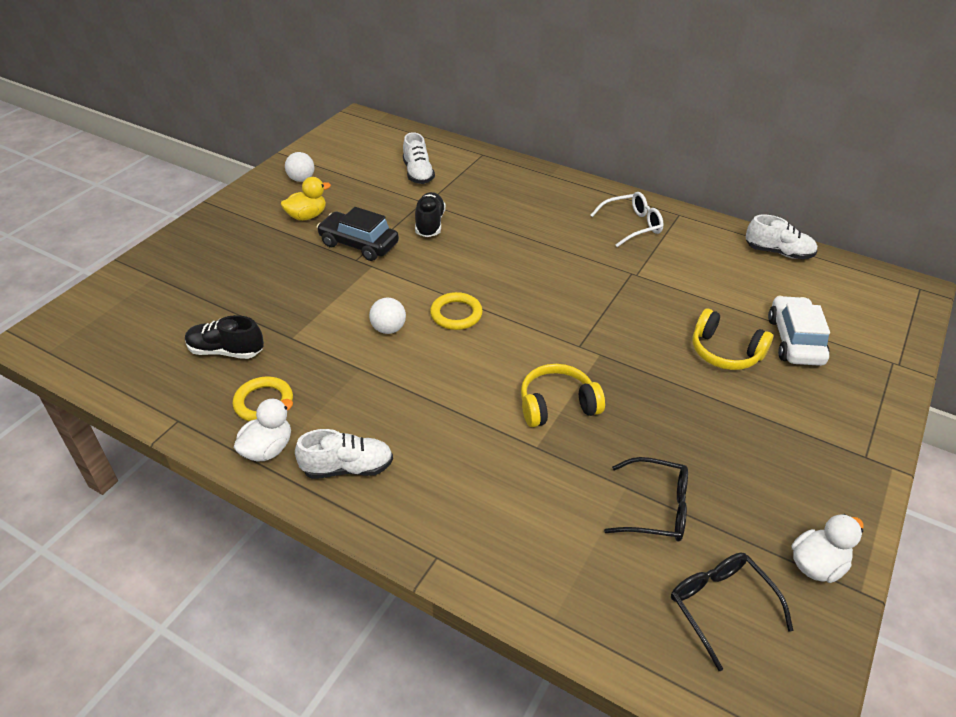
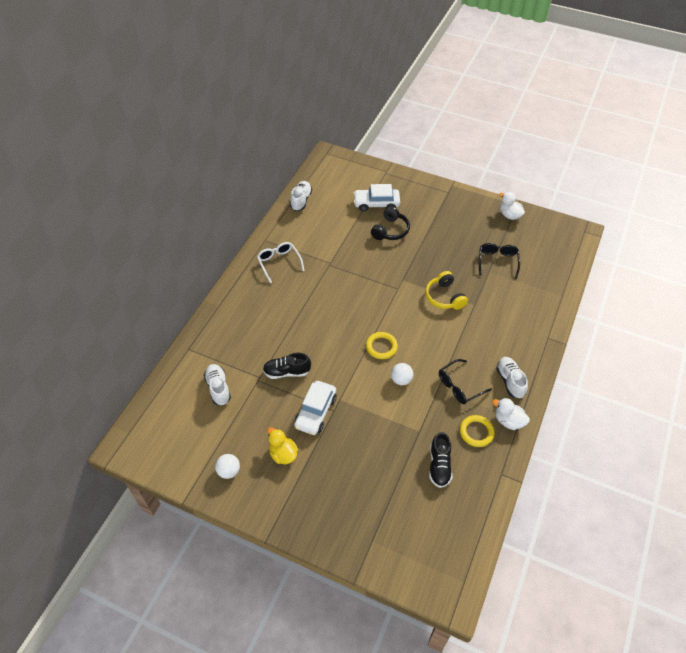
camera: 95 degrees left, 10 degrees up
black car [317,207,399,261] -> white car [294,381,337,435]
white shoe [403,132,435,184] -> white shoe turned 90 degrees counterclockwise [204,364,231,405]
black glasses [671,553,793,671] -> black glasses moved to [439,359,492,404]
yellow headphones [693,309,773,370] -> black headphones [371,206,410,240]

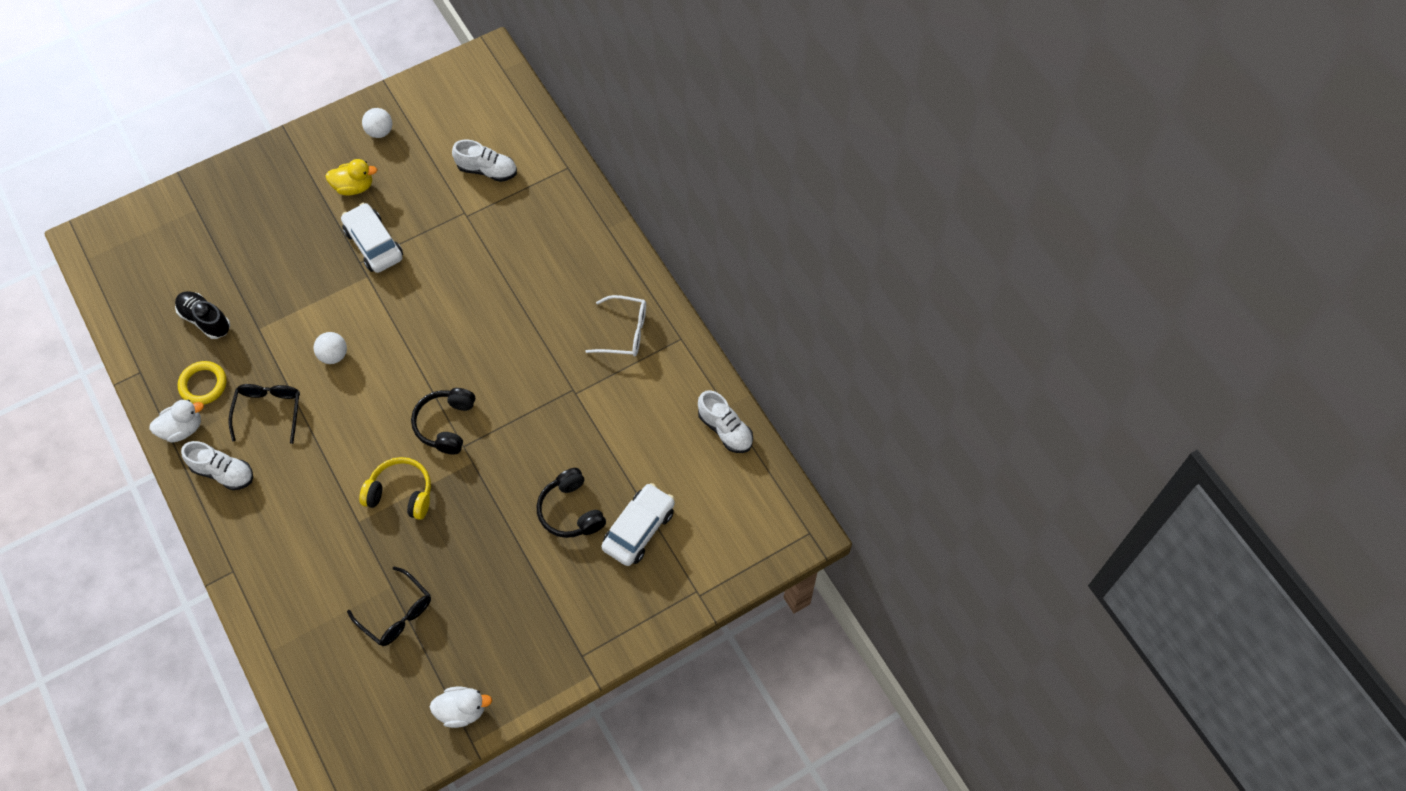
camera: 125 degrees right, 10 degrees up
black shoe [263,353,311,379] -> none
yellow ring [366,332,398,359] -> none
none -> black headphones [411,388,475,455]

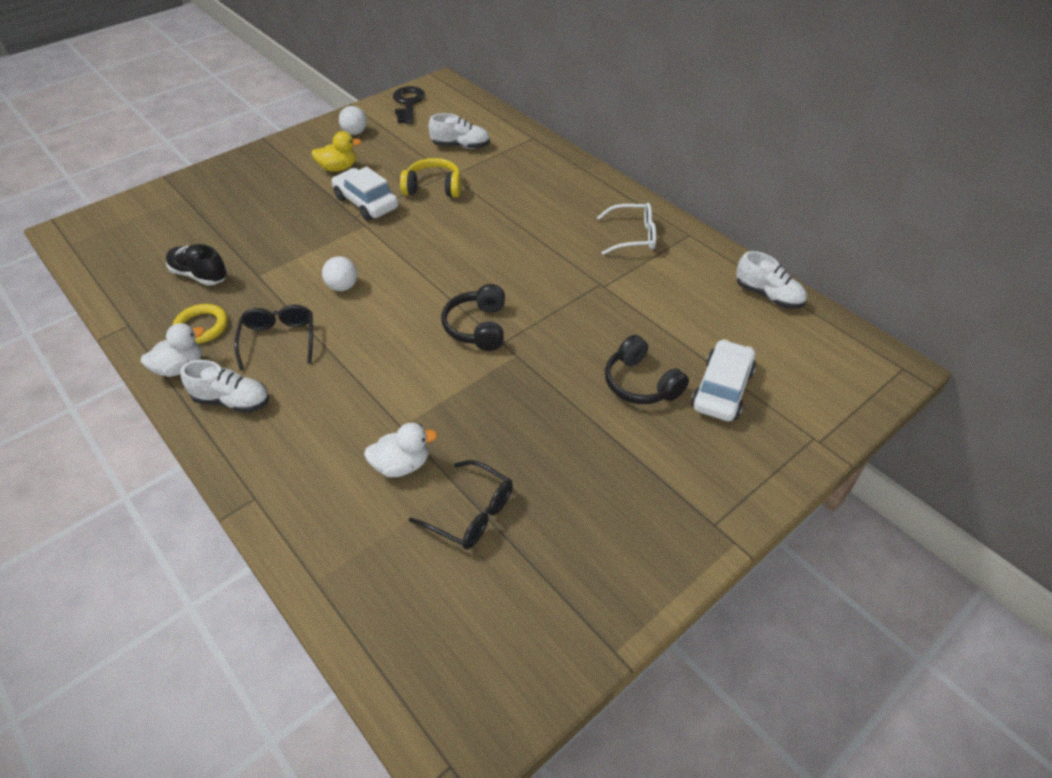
camera: 10 degrees left, 15 degrees down
yellow headphones [359,457,431,520] -> yellow headphones moved to [400,158,461,197]
white duck [430,687,492,728] -> white duck moved to [364,423,438,477]
none -> black key [393,86,425,124]

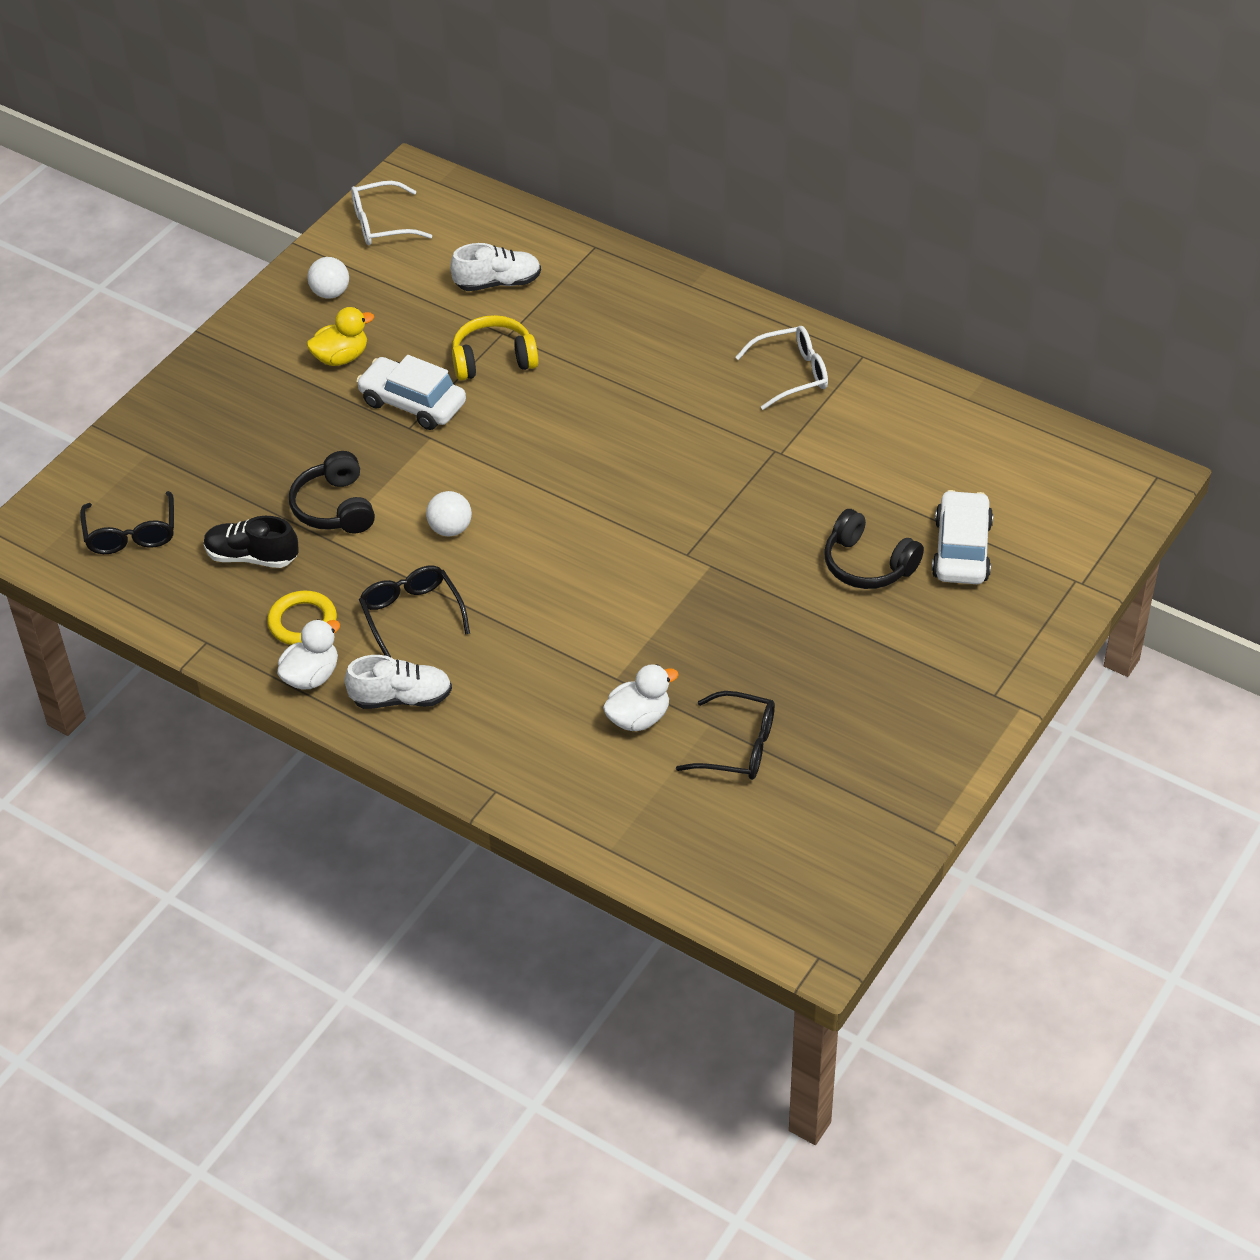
camera: 15 degrees left, 0 degrees up
black key [393,86,425,124] -> white glasses [351,181,432,245]
black headphones [441,284,505,351] -> black headphones moved to [289,451,375,534]
white shoe [736,251,807,309] -> none
none -> black glasses [80,491,174,554]

